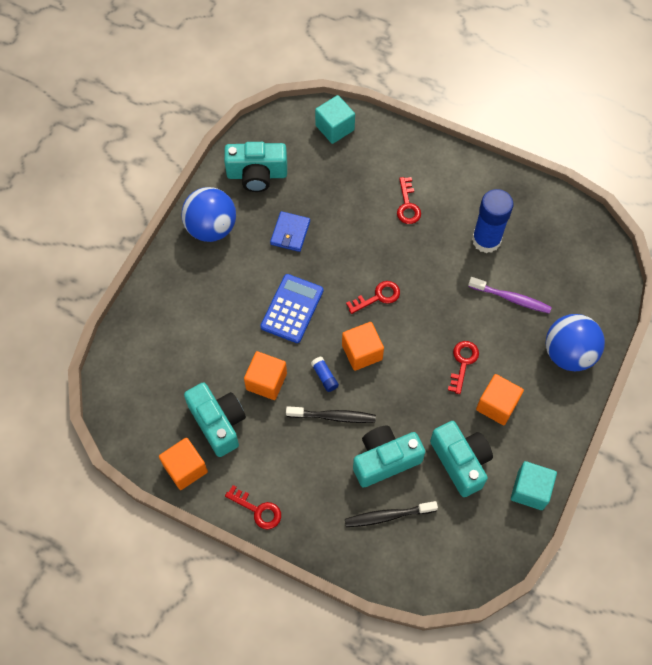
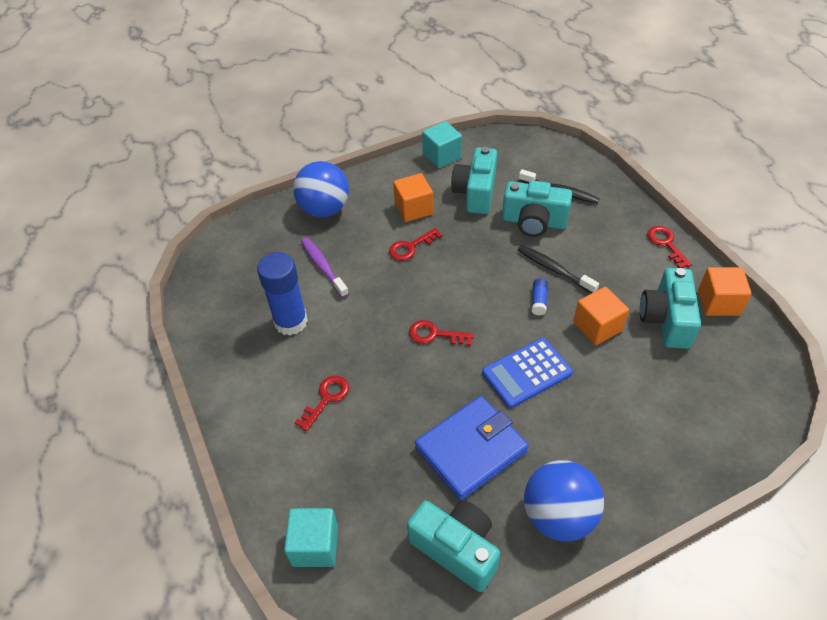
camera: 140 degrees left, 15 degrees down
blue wallet [270,211,310,252] -> blue wallet [415,396,529,501], size x1.78
orange cube [342,322,384,371] -> none

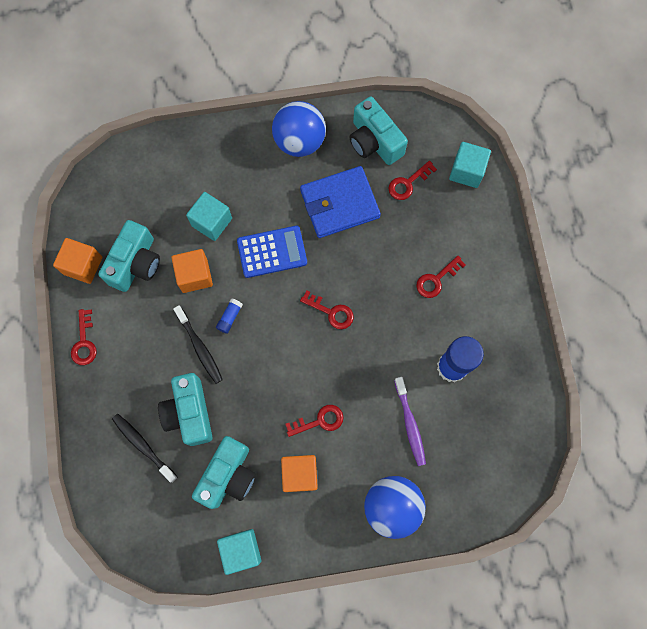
camera: 165 degrees left, 25 degrees up
turquoise camera [502,180,572,237] -> turquoise camera turned 135 degrees counterclockwise [158,373,212,446]
none -> turquoise cube [186,192,232,241]
none -> red key [389,161,437,200]

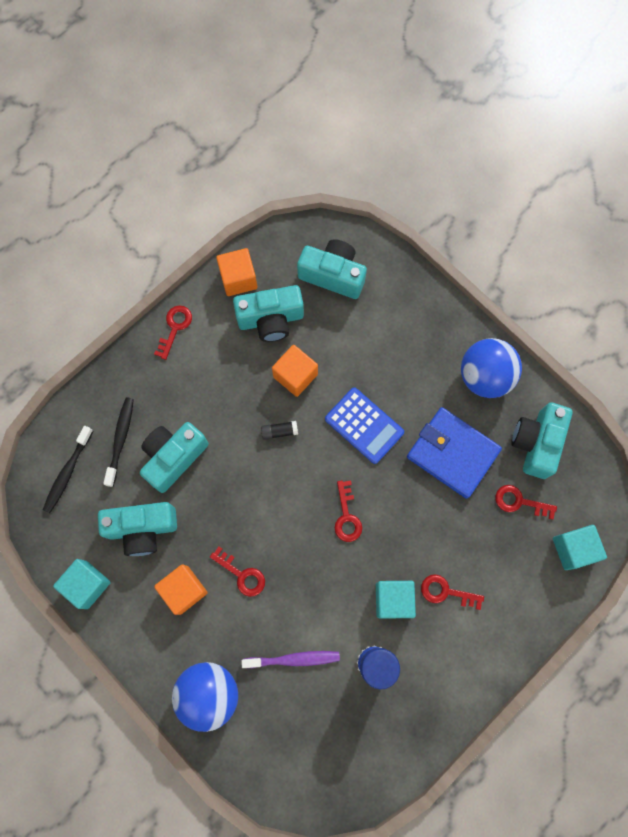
camera: 55 degrees right, 0 degrees up
red key [71,309,97,365] -> red key turned 150 degrees clockwise [154,306,192,360]
black toothbrush [173,305,223,384] -> black toothbrush moved to [43,426,93,513]
turquoise cube [186,192,232,241] -> turquoise cube moved to [376,581,416,619]
blue glue stick [216,298,243,334] -> black glue stick [261,421,298,440]
purple toothbrush [394,377,426,466] -> purple toothbrush turned 135 degrees counterclockwise [241,651,340,668]
none -> turquoise camera [297,239,367,299]

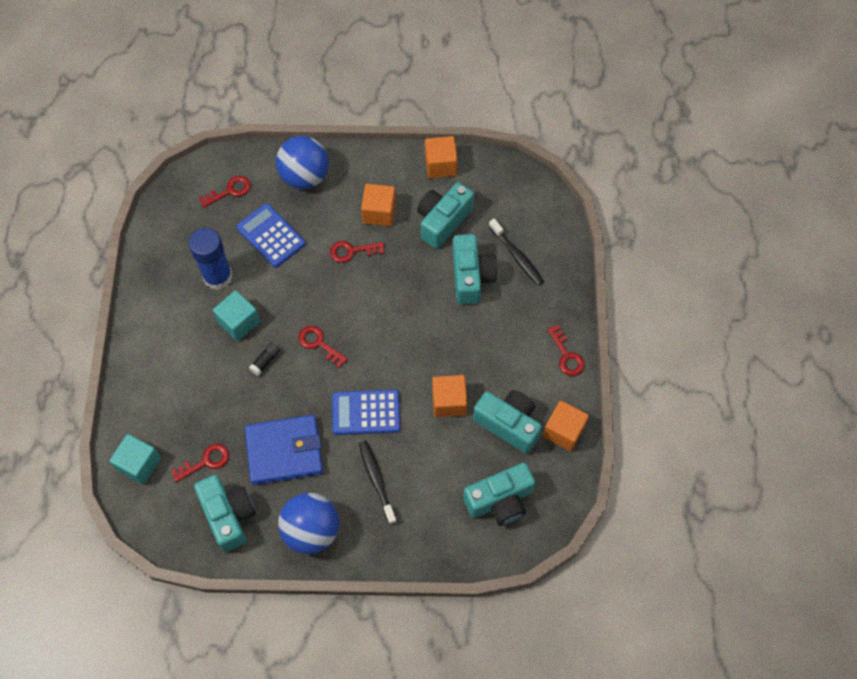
camera: 135 degrees right, 10 degrees down
black toothbrush [43,426,93,513] -> black toothbrush moved to [359,440,397,525]
turquoise cube [53,559,111,609] -> orange cube [425,136,458,178]
turquoise camera [233,285,304,342] -> turquoise camera turned 90 degrees clockwise [473,390,542,453]
purple toothbrush [241,651,340,668] -> blue calculator [236,203,306,268]
black glue stick [261,421,298,440] -> black glue stick moved to [249,343,280,376]
red key [421,574,484,610] -> red key moved to [199,176,251,208]

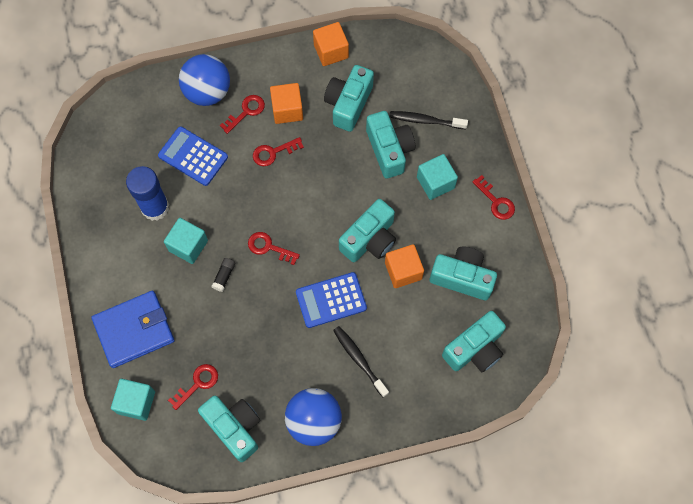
camera: 15 degrees left, 5 degrees up
red key [199,176,251,208] -> red key moved to [220,95,265,134]
blue wallet [245,415,323,485] -> blue wallet moved to [91,291,174,368]
black toothbrush [489,219,544,286] -> black toothbrush turned 150 degrees clockwise [389,111,468,129]
orange cube [543,401,589,451] -> none
none -> turquoise camera [339,199,396,262]
none -> turquoise cube [417,154,458,200]

